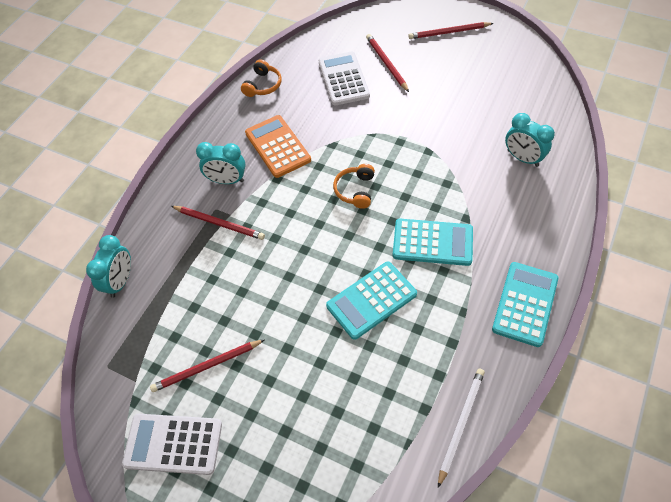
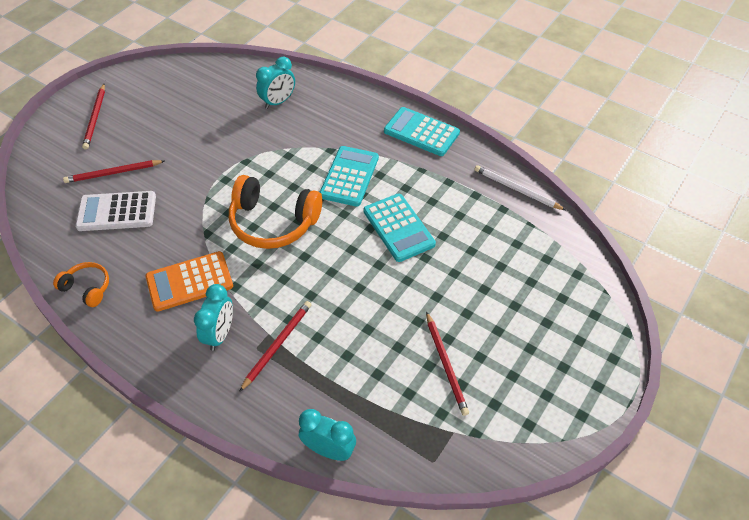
camera: 85 degrees left, 5 degrees down
white calculator [122,414,222,475] -> none
orange headphones [333,164,375,209] -> orange headphones [229,175,322,249], size x1.91

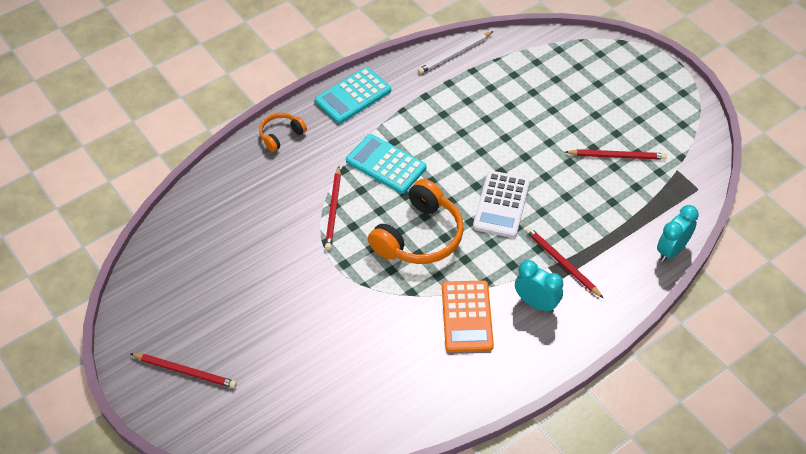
camera: 70 degrees left, 0 degrees up
orange headphones [53,262,109,307] -> orange headphones moved to [259,113,307,152]
red pencil [63,160,164,183] -> red pencil moved to [325,166,341,250]
white calculator [75,191,156,231] -> white calculator moved to [473,171,530,238]
turquoise clock [256,57,295,109] -> none
turquoise calculator [363,193,436,262] -> none

